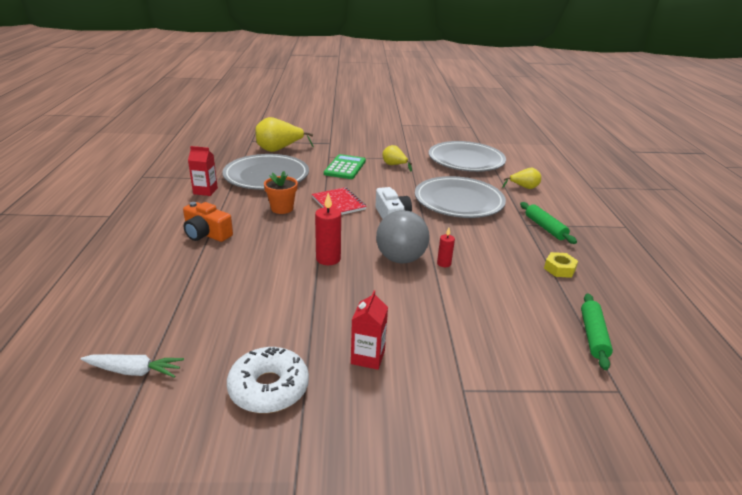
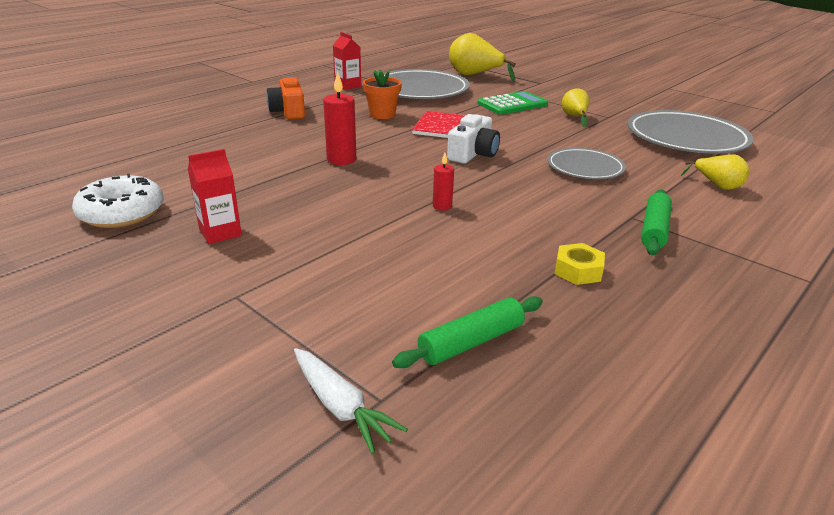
camera: 45 degrees right, 0 degrees up
white carrot [81,354,184,378] -> white carrot moved to [294,348,408,454]
grey ball [376,210,430,264] -> none
grey plate [415,176,506,218] -> grey plate [547,148,626,179], size x0.58

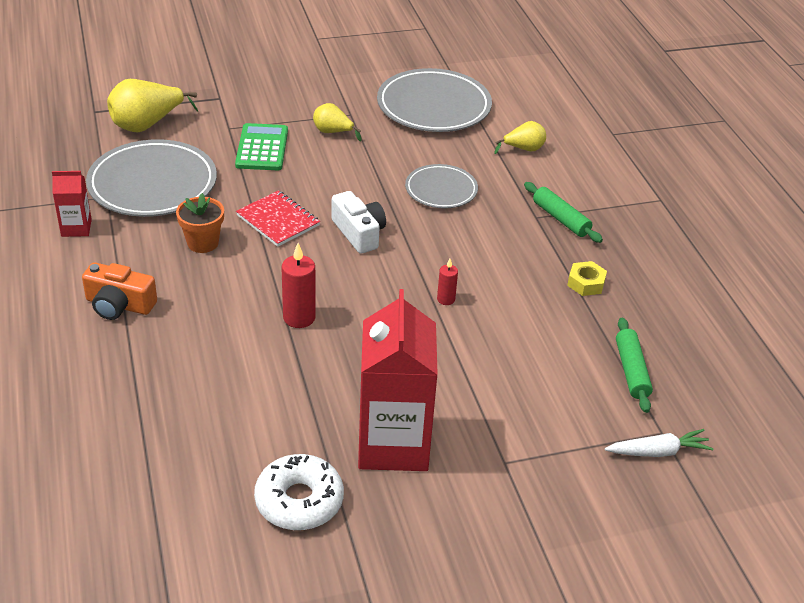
camera: 60 degrees left, 10 degrees up
red carton [188,149,242,244] -> red carton [358,289,438,471], size x2.12

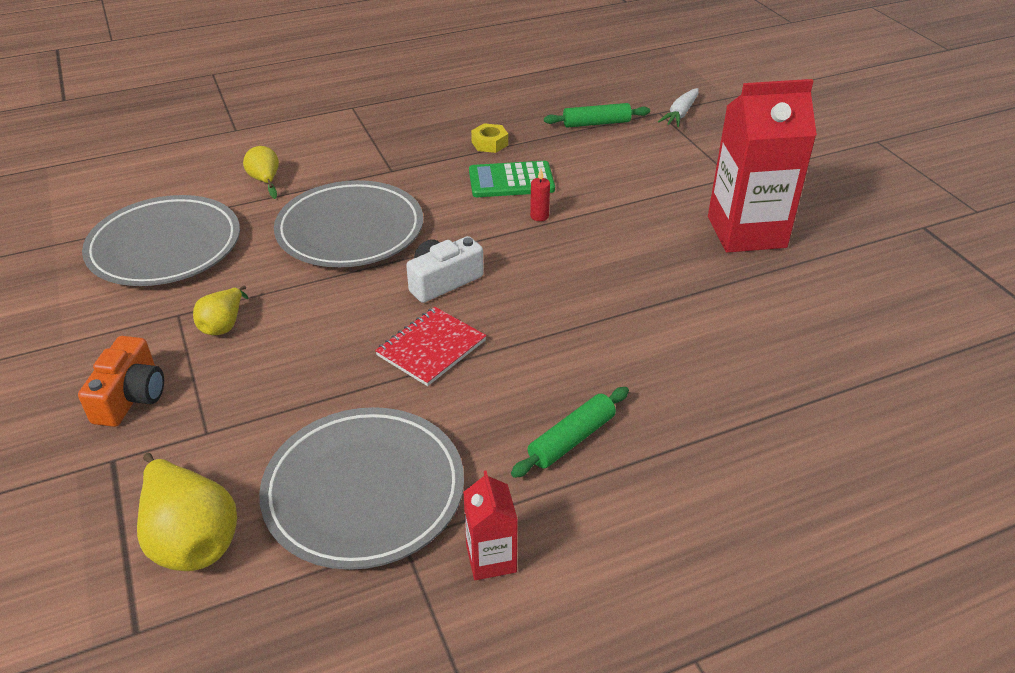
camera: 95 degrees left, 0 degrees up
orange camera [82,262,157,320] -> orange camera moved to [78,336,164,427]
orange flower pot [176,193,224,253] -> none
green calculator [235,123,288,170] -> green calculator moved to [469,161,555,197]
white donut [254,454,344,530] -> none
red candle [281,243,316,328] -> none
grey plate [405,164,478,208] -> grey plate [274,180,423,267], size x1.73
green rolling pin [524,182,603,243] -> green rolling pin moved to [511,387,629,478]
white carrot [605,429,714,457] -> white carrot turned 135 degrees counterclockwise [658,88,699,127]

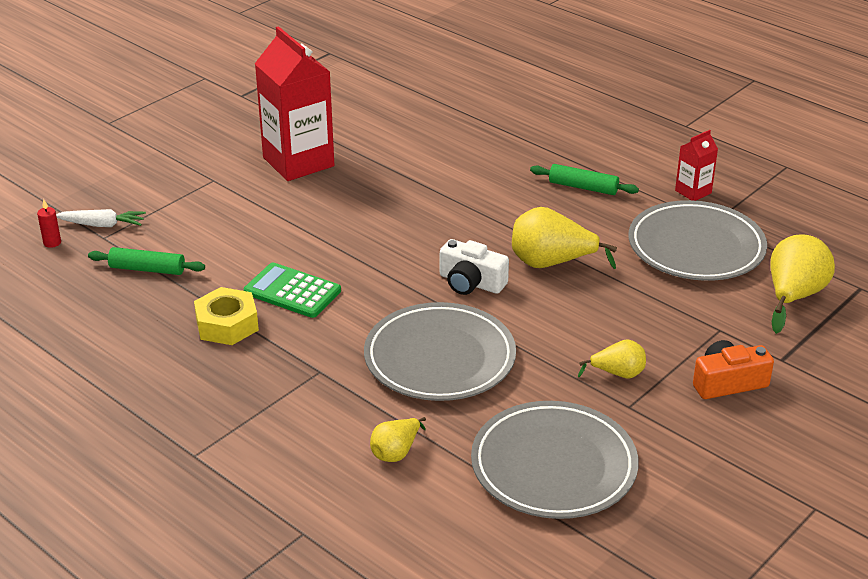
camera: 115 degrees left, 5 degrees down
red notebook [375,307,486,386] -> yellow pear [512,207,617,269]
green calculator [469,161,555,197] -> green calculator turned 150 degrees clockwise [244,263,341,318]
yellow nut [471,123,508,153] -> yellow nut [194,287,259,345], size x1.57
red candle [530,169,550,221] -> red candle moved to [37,199,61,248]
green rolling pin [544,103,650,128] -> green rolling pin turned 45 degrees counterclockwise [88,247,205,275]

